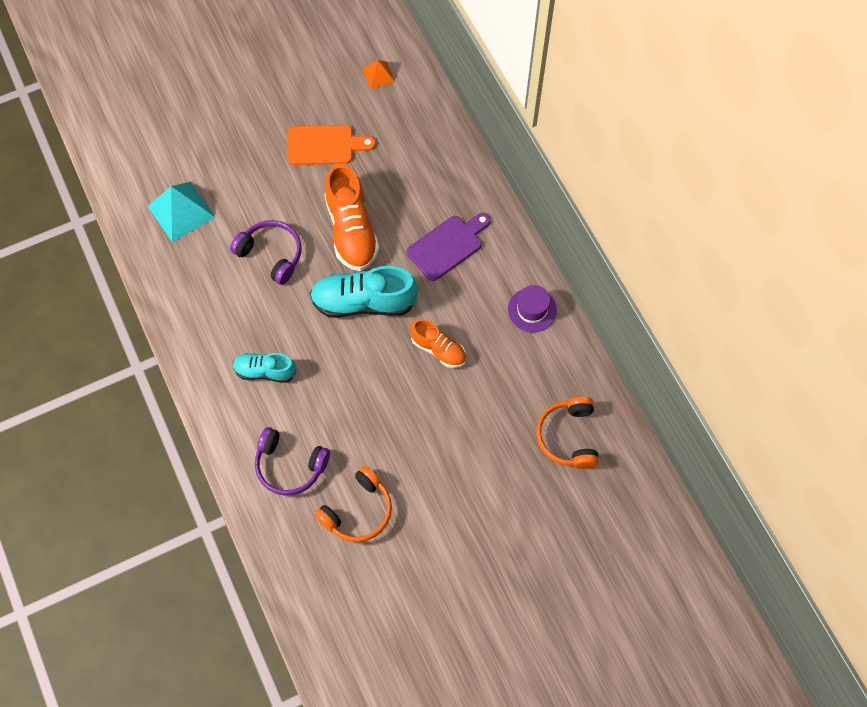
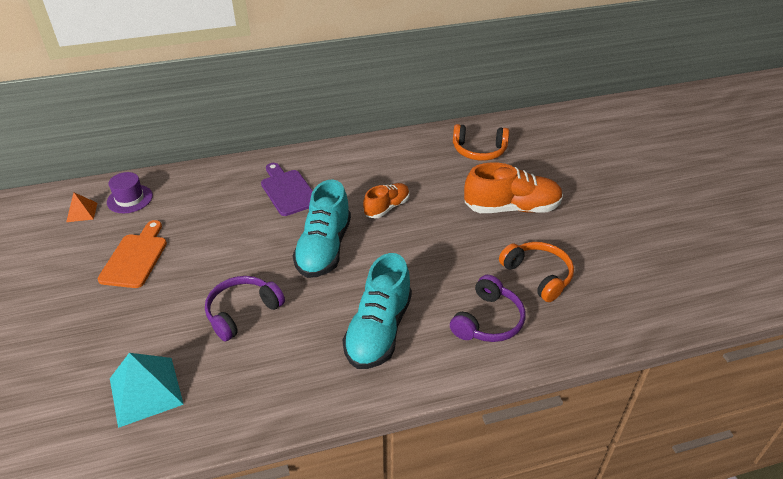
camera: 80 degrees left, 25 degrees down
turquoise shoe [233,353,296,383] -> turquoise shoe [343,253,412,369], size x1.69
orange shoe [324,164,379,271] -> orange shoe moved to [464,163,563,213]
purple hat [508,285,557,332] -> purple hat moved to [107,172,153,213]

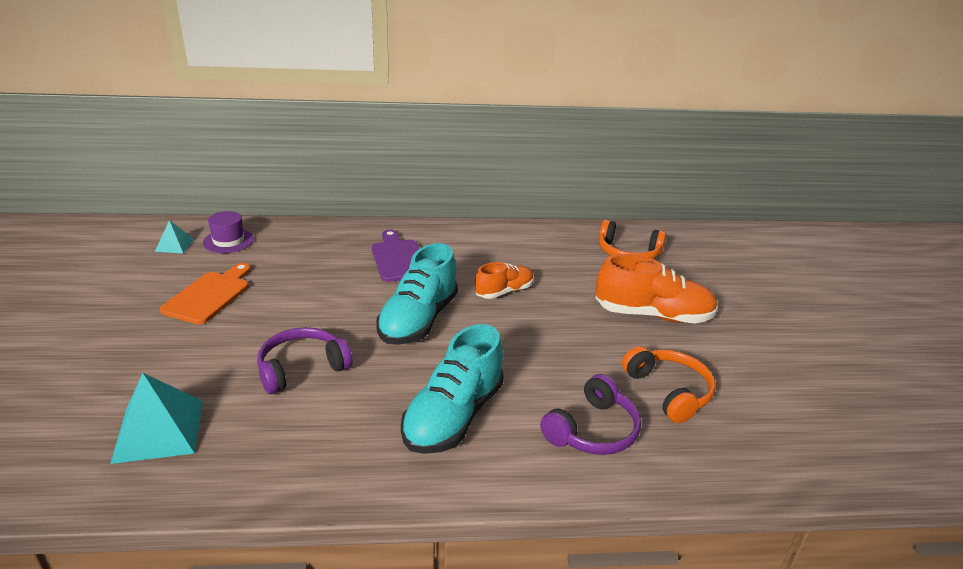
camera: 10 degrees right, 10 degrees down
orange pyramid [66,193,97,222] -> turquoise pyramid [155,220,195,253]

